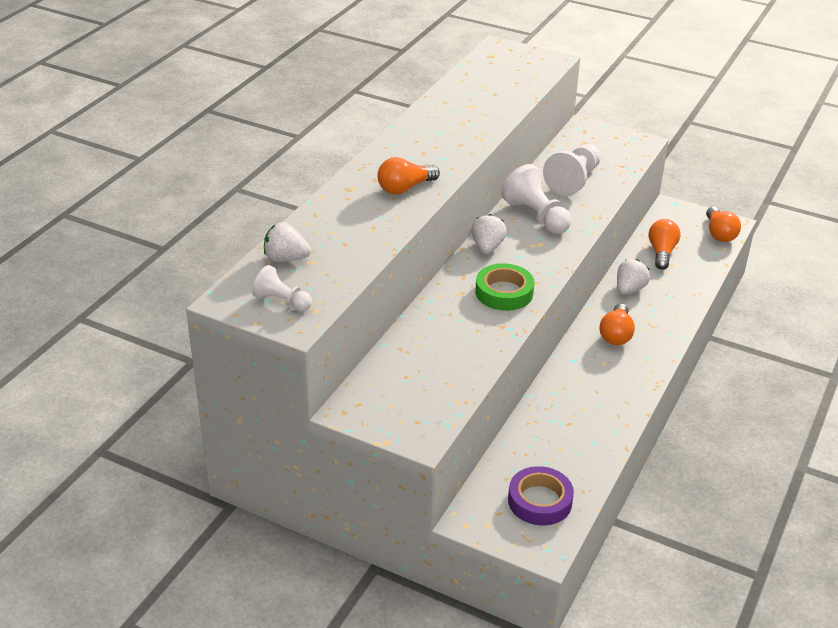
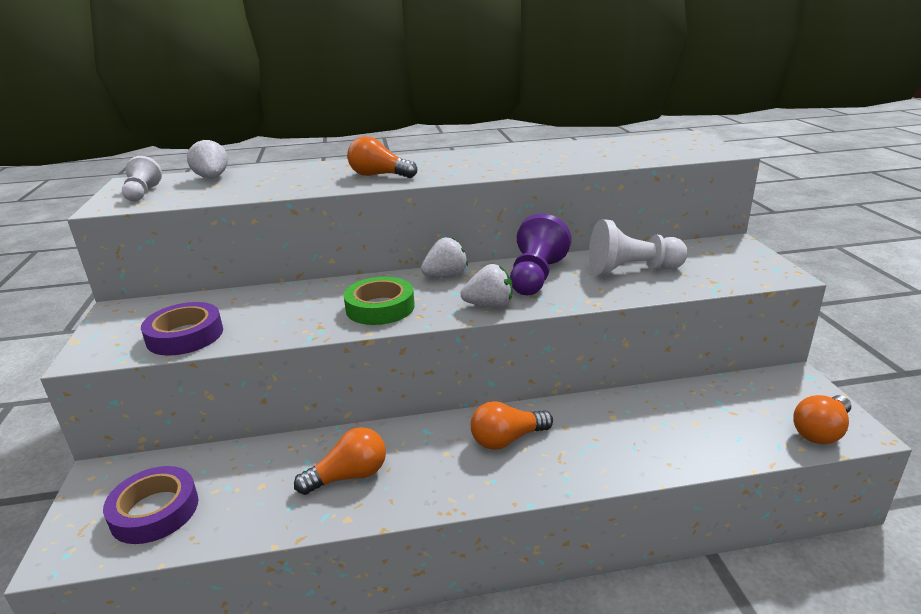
camera: 55 degrees right, 10 degrees down
white pawn [501,164,571,234] -> purple pawn [510,214,571,295]
white strawberry [617,259,650,295] -> white strawberry moved to [460,264,512,308]
orange light bulb [648,219,680,270] -> orange light bulb moved to [294,427,386,495]
none -> purple tape [141,302,223,356]

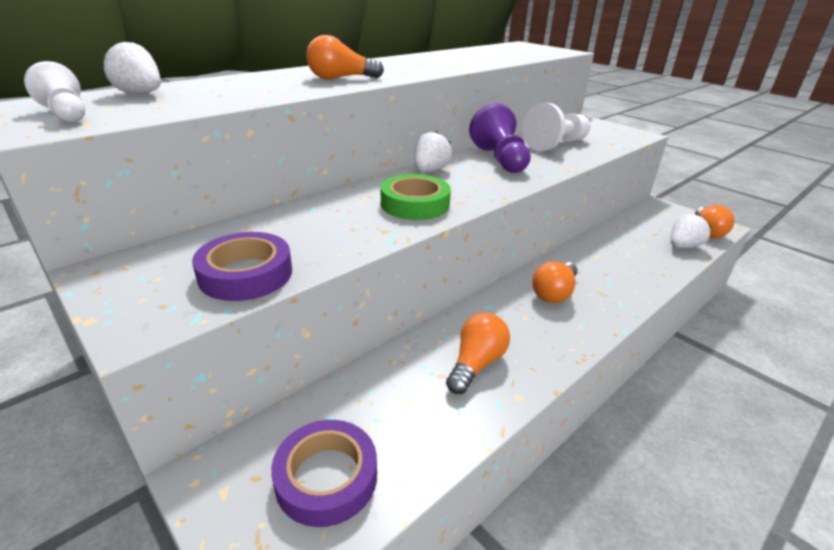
camera: 35 degrees left, 5 degrees up
white strawberry [460,264,512,308] -> white strawberry moved to [671,214,711,248]

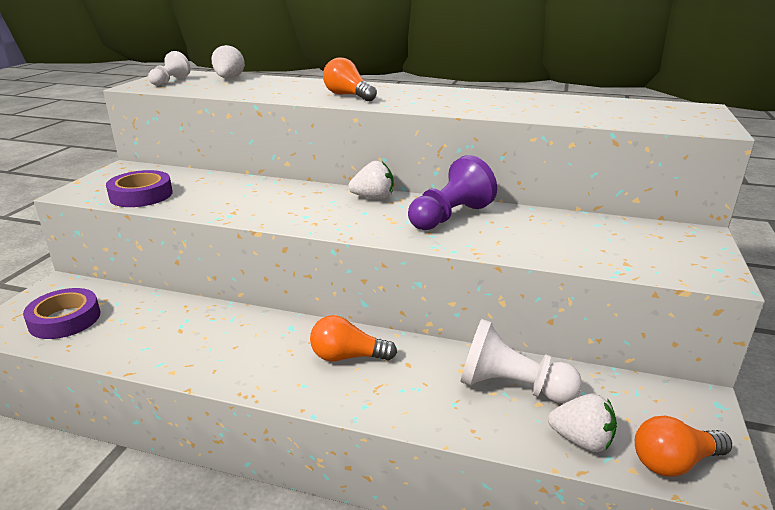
camera: 60 degrees right, 5 degrees down
green tape [381,174,451,220] -> none
orange light bulb [446,312,510,394] -> none
white pawn [522,103,590,151] -> white pawn moved to [460,319,582,403]

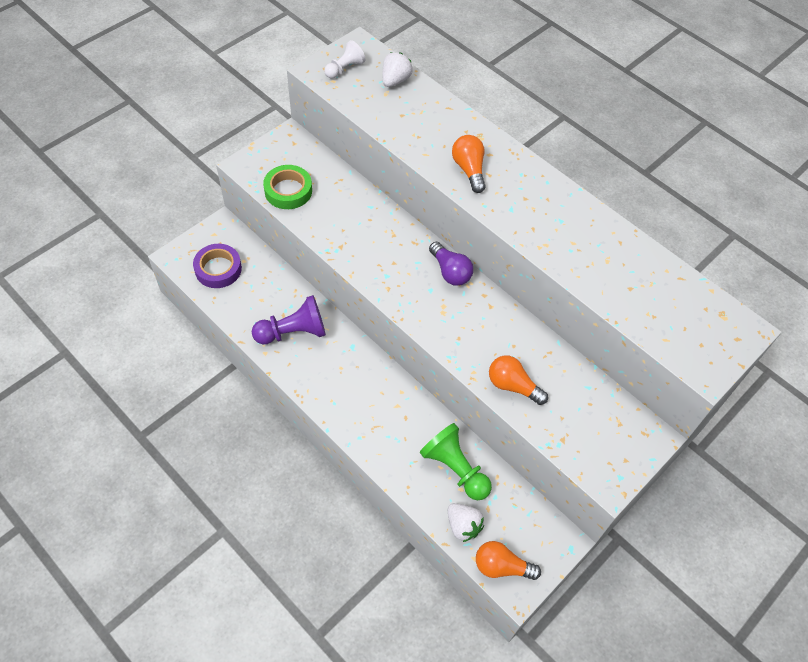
camera: 25 degrees right, 30 degrees up
purple tape [106,170,173,207] -> green tape [263,165,312,209]
orange light bulb [310,315,397,361] -> orange light bulb moved to [489,355,548,405]
white strawberry [348,161,393,199] -> purple light bulb [429,242,473,286]
purple pawn [408,155,497,230] -> purple pawn moved to [252,295,326,344]
white pawn [460,319,582,403] -> green pawn [420,423,492,500]

